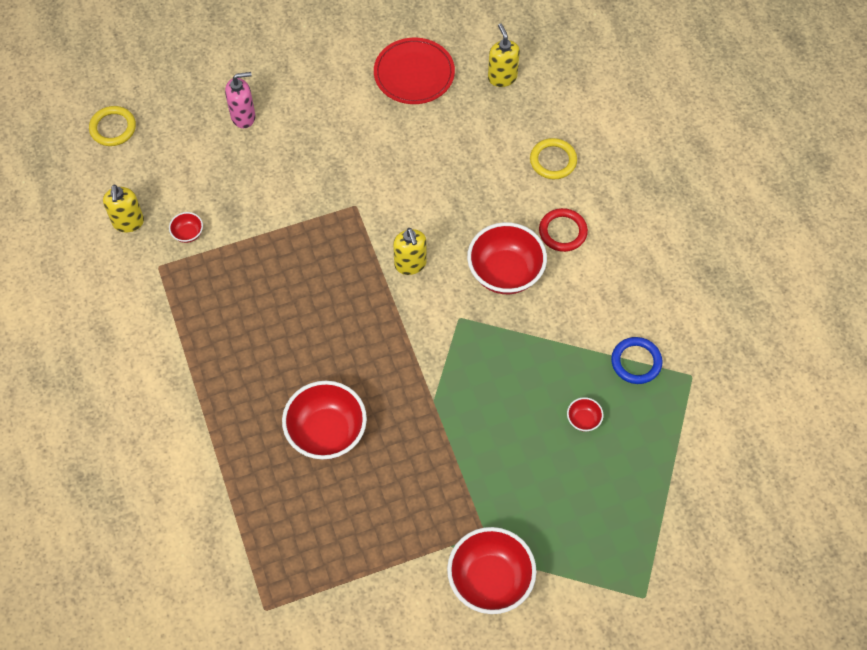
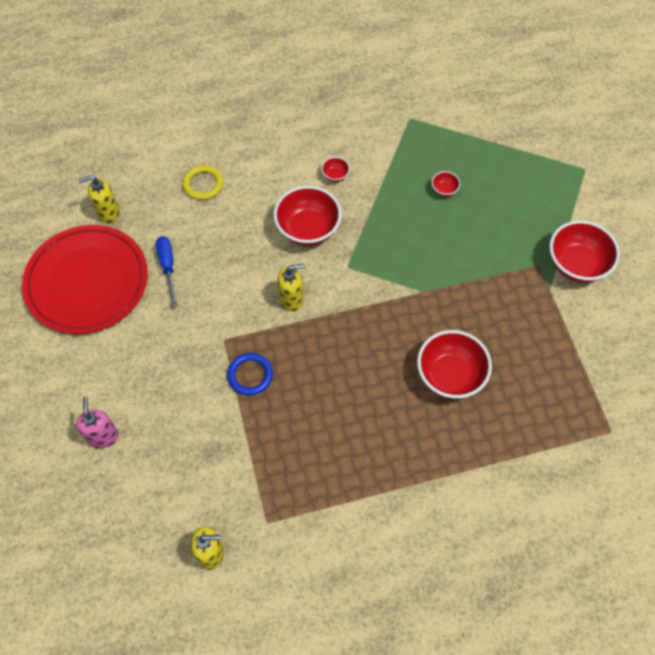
camera: 85 degrees left, 0 degrees up
yellow ring [89,106,136,146] -> none
red bowl [169,212,203,243] -> red bowl moved to [321,157,350,182]
red plate [374,38,455,104] -> red plate [22,225,148,334], size x1.61
red ring [539,208,588,252] -> none
blue ring [611,337,663,384] -> blue ring moved to [227,353,273,396]
none -> blue screwdriver [156,236,178,307]

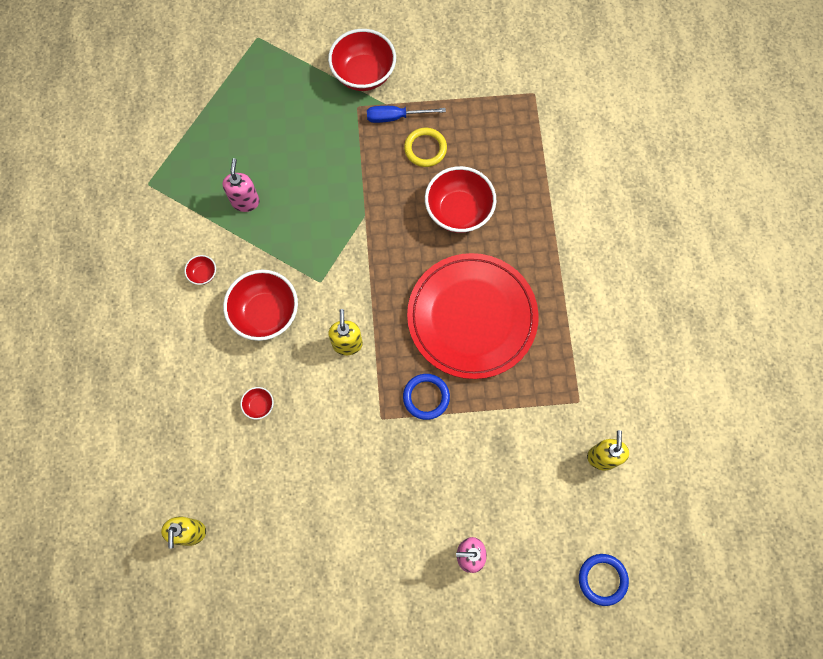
camera: 80 degrees left, 10 degrees up
red plate [22,225,148,334] -> red plate moved to [407,253,539,379]
blue screwdriver [156,236,178,307] -> blue screwdriver moved to [367,106,446,123]
yellow ring [183,165,223,200] -> yellow ring moved to [404,128,447,167]
red bowl [432,171,460,197] -> red bowl moved to [240,387,274,420]
none -> pink soap dispenser [223,158,260,212]
none -> blue ring [579,554,629,606]

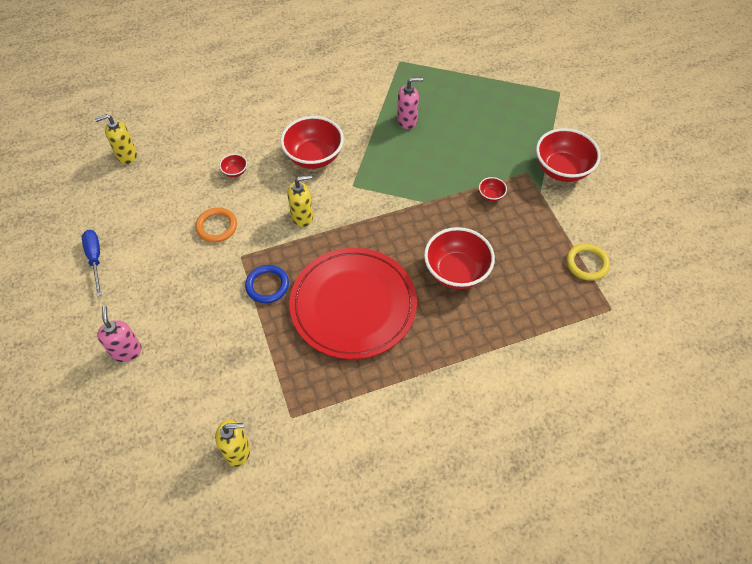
camera: 75 degrees right, 15 degrees down
red bowl [184,255,216,285] -> red bowl moved to [479,177,507,201]
blue screwdriver [367,106,446,123] -> blue screwdriver moved to [82,230,102,297]
yellow ring [404,128,447,167] -> yellow ring moved to [567,243,610,281]
blue ring [579,554,629,606] -> none
none -> orange ring [195,207,237,243]

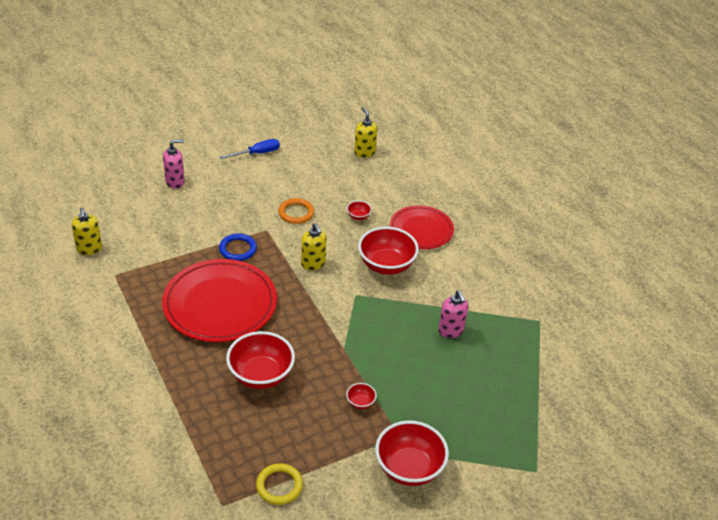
camera: 80 degrees right, 15 degrees down
none -> red plate [390,205,454,249]

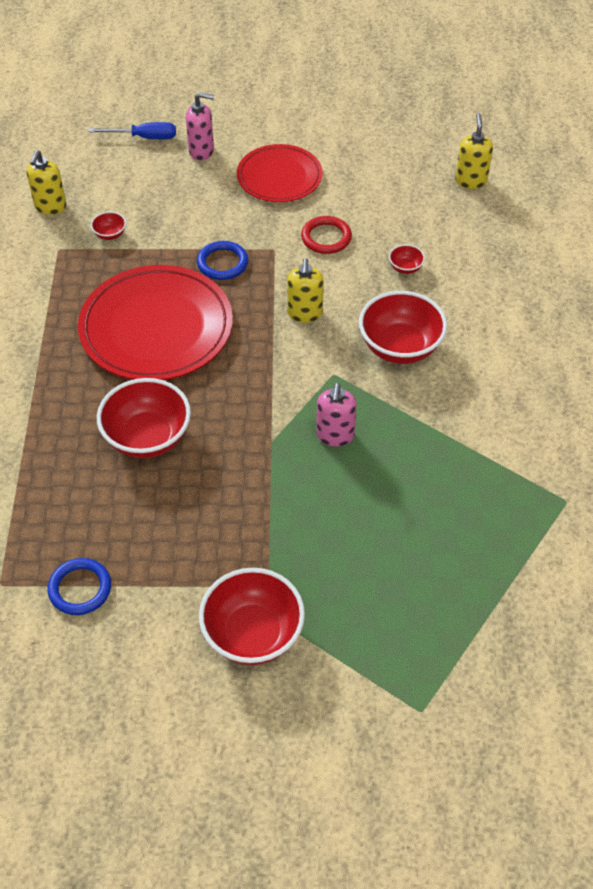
camera: 30 degrees right, 10 degrees up
blue screwdriver [220,139,280,159] -> blue screwdriver moved to [88,122,176,139]
yellow ring [256,463,303,505] -> blue ring [48,558,111,615]
orange ring [278,198,314,224] -> red ring [301,216,352,254]
red bowl [346,383,377,409] -> red bowl moved to [91,212,126,240]
red plate [390,205,454,249] -> red plate moved to [237,144,323,202]
pink soap dispenser [439,290,468,338] -> pink soap dispenser moved to [316,383,357,447]

